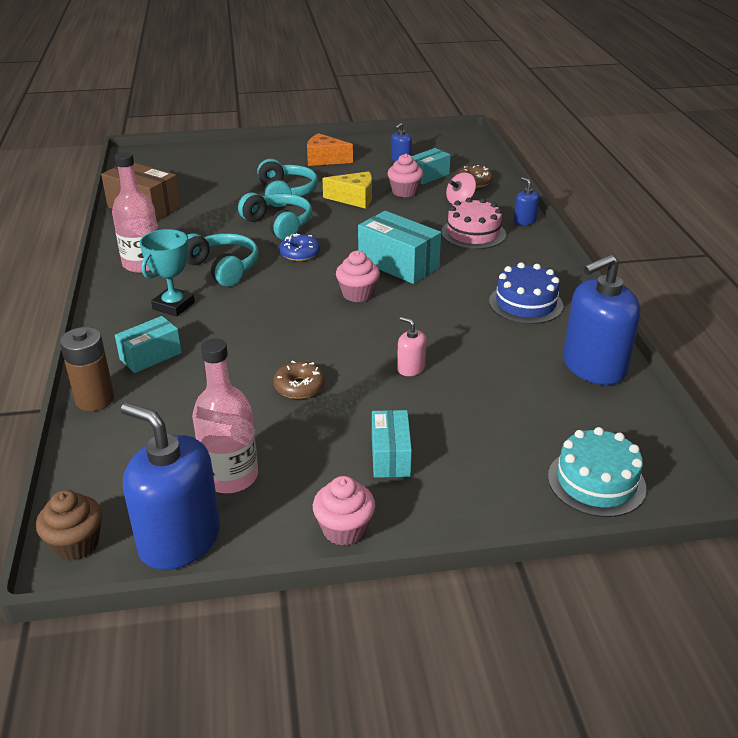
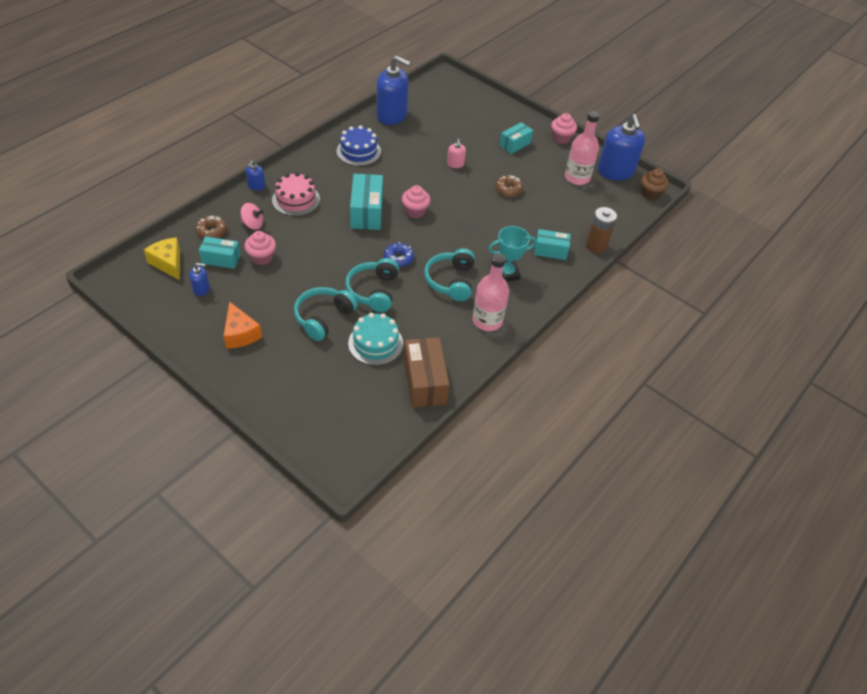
camera: 135 degrees left, 15 degrees up
yellow cheese [322,171,372,209] -> yellow cheese moved to [144,237,180,280]
turquoise cake [548,427,646,517] -> turquoise cake moved to [348,313,403,365]

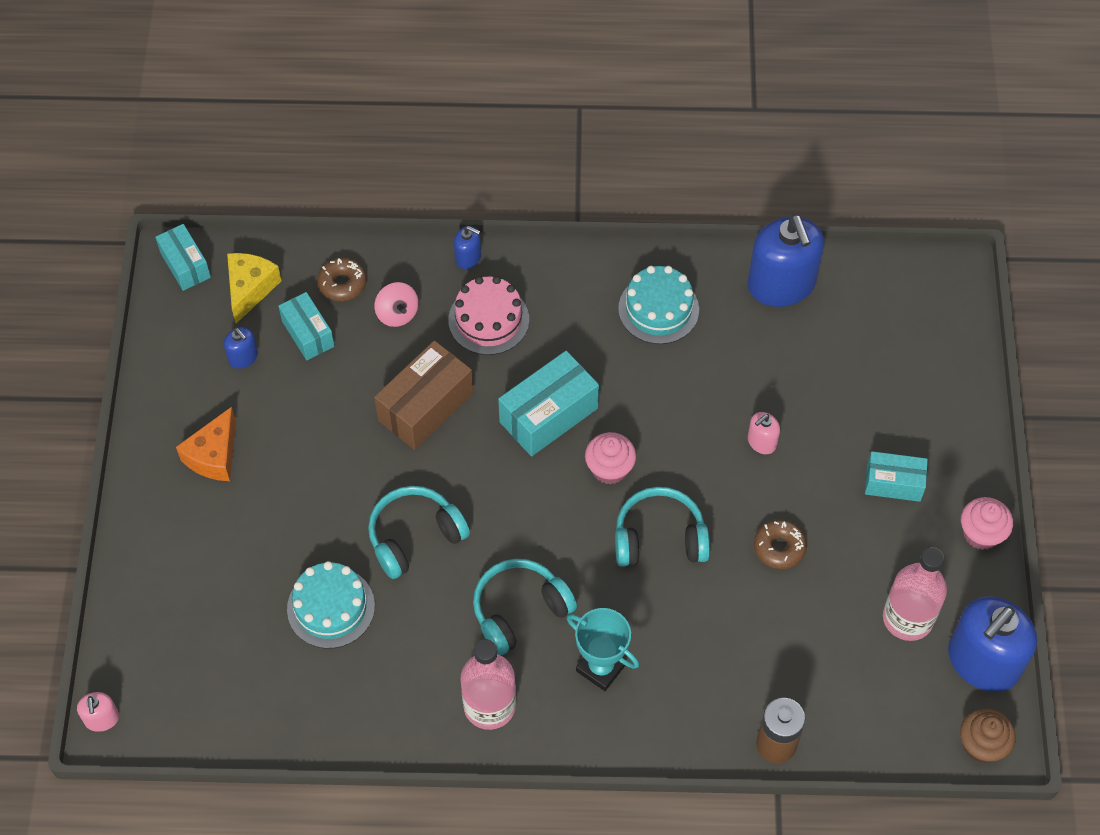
camera: 55 degrees right, 10 degrees up
pink cupcake [244,231,276,265] -> none
blue soap dispenser [245,160,265,191] -> blue soap dispenser turned 135 degrees counterclockwise [454,226,481,269]
turquoise headphones [294,287,358,341] -> turquoise headphones moved to [615,487,710,567]
blue cake [337,125,381,166] -> turquoise cake [618,266,699,344]
blue donut [384,242,414,267] -> none
brown box [404,337,449,408] -> brown box moved to [374,340,473,450]
turquoise box [534,229,571,260] -> turquoise box moved to [155,224,211,291]
none -> pink soap dispenser [77,692,119,732]

